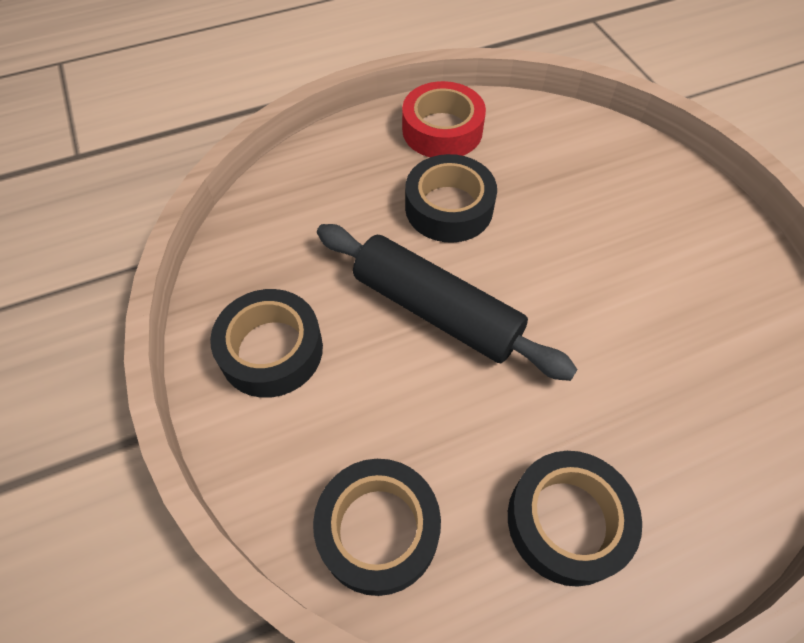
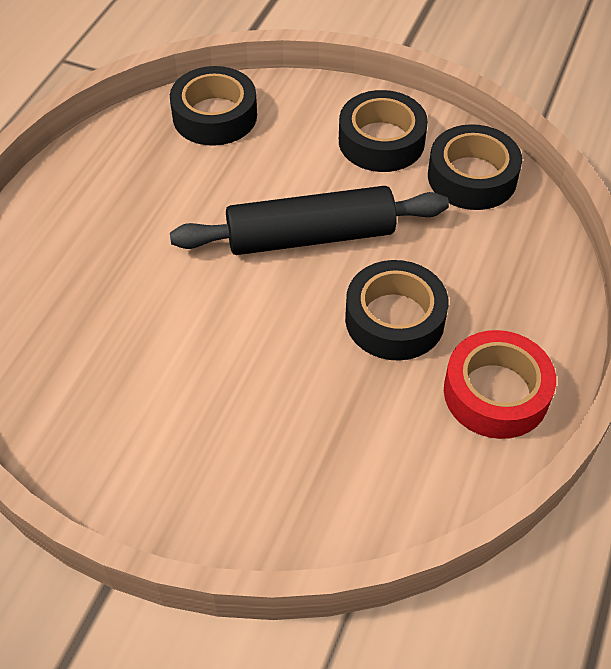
camera: 135 degrees right, 5 degrees down
black tape [508,451,642,587] -> black tape moved to [428,124,522,210]

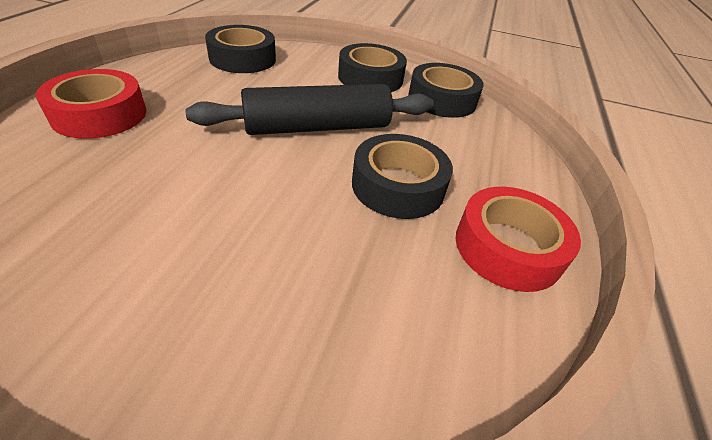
camera: 10 degrees left, 10 degrees down
none -> red tape [36,69,146,139]

